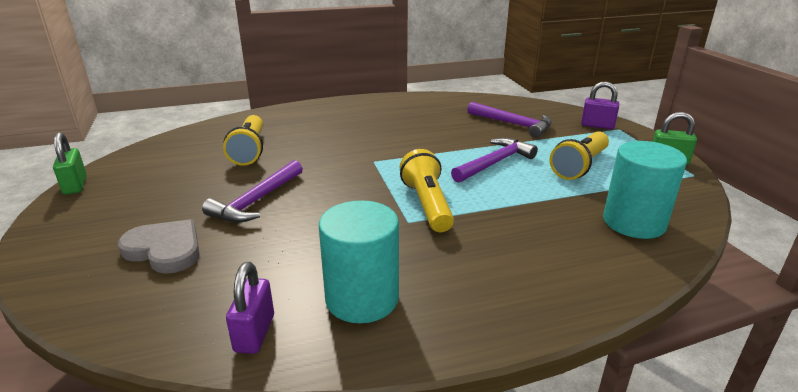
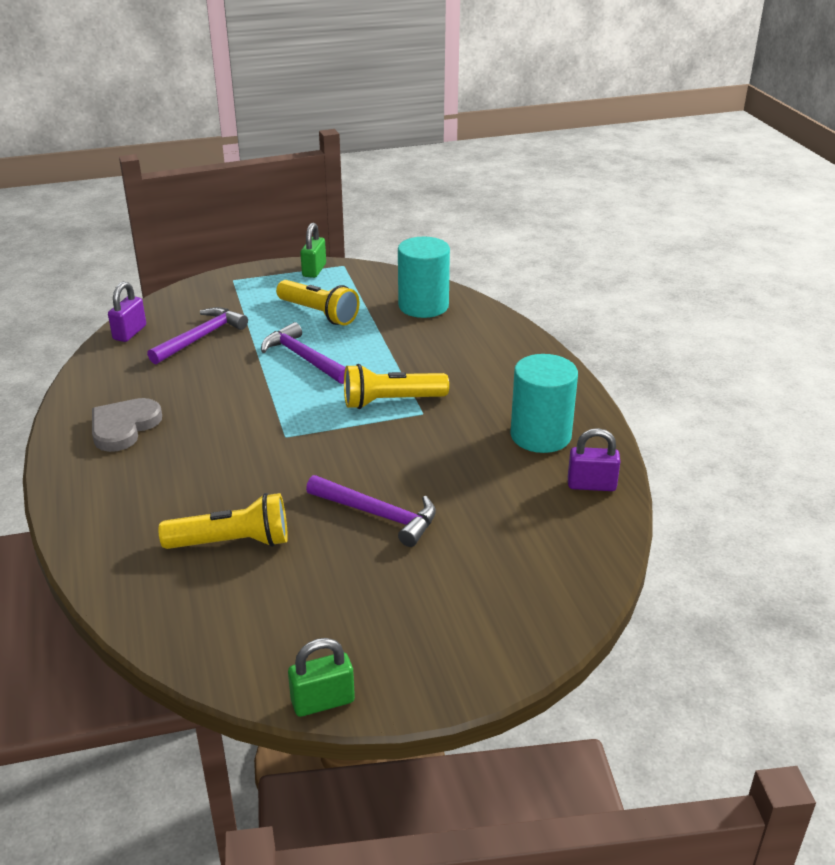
camera: 90 degrees left, 5 degrees up
grey heart [118,219,200,274] -> grey heart moved to [92,398,162,452]
purple padlock [581,82,619,129] -> purple padlock moved to [108,281,146,342]

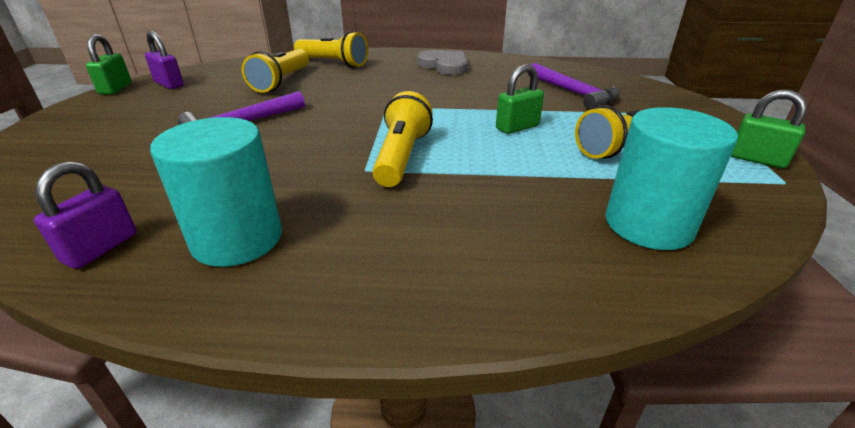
camera: 110 degrees right, 0 degrees up
purple padlock [108,281,146,342] -> purple padlock moved to [145,31,184,89]
purple hammer [261,322,345,384] -> green padlock [496,64,544,134]
none -> yellow flashlight [294,31,368,68]

